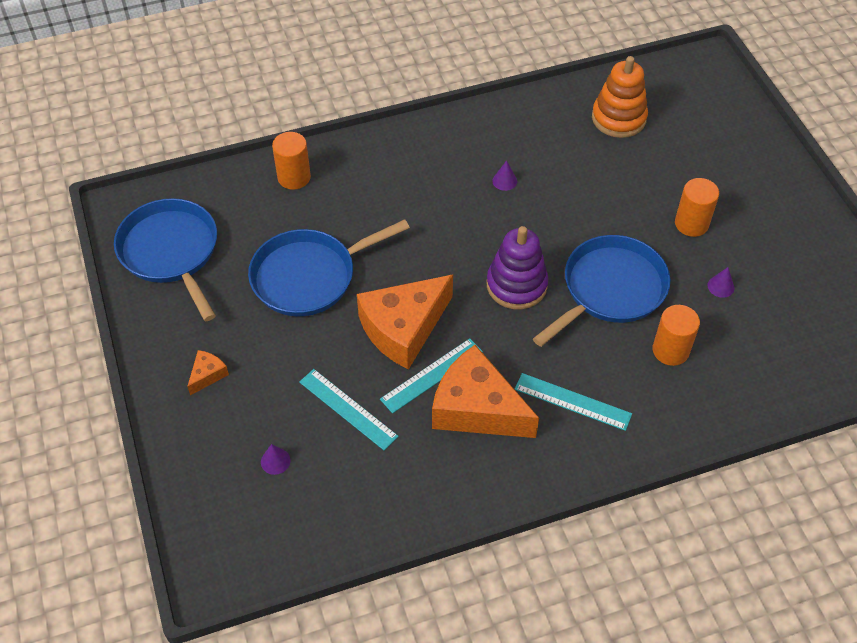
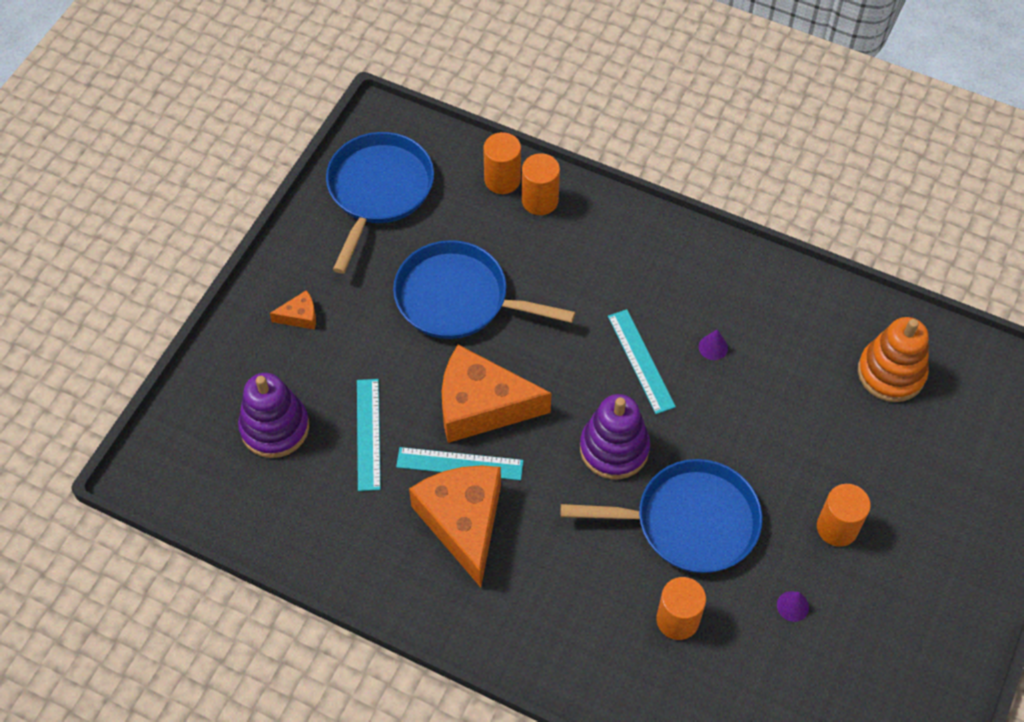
camera: 45 degrees right, 5 degrees up
purple cone [261,444,290,475] -> purple stacking toy [238,373,309,458]
turquoise ruler [515,373,632,431] -> turquoise ruler moved to [608,309,676,414]
none -> orange cylinder [483,132,521,194]

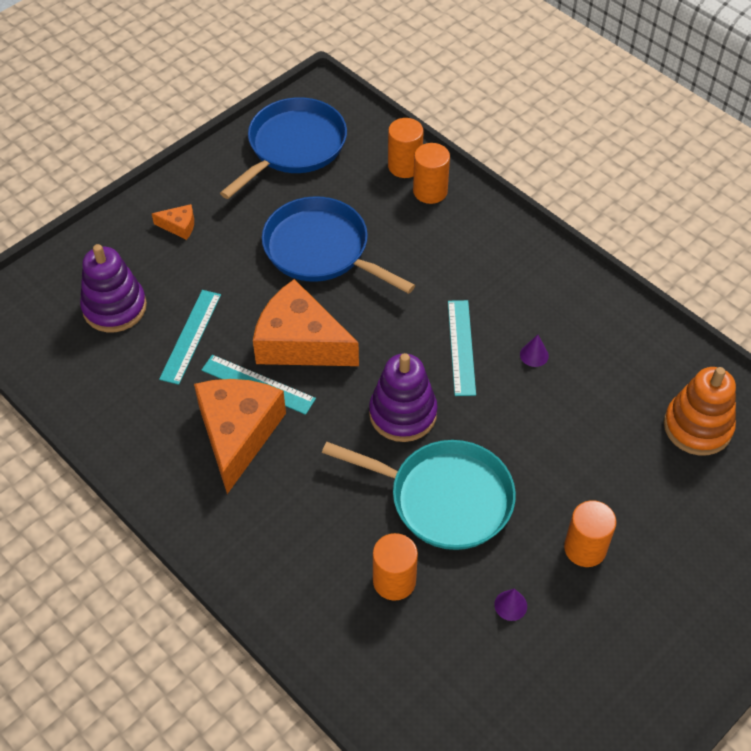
camera: 20 degrees right, 5 degrees down
blue pan [561,459,762,573] -> turquoise pan [322,440,516,550]

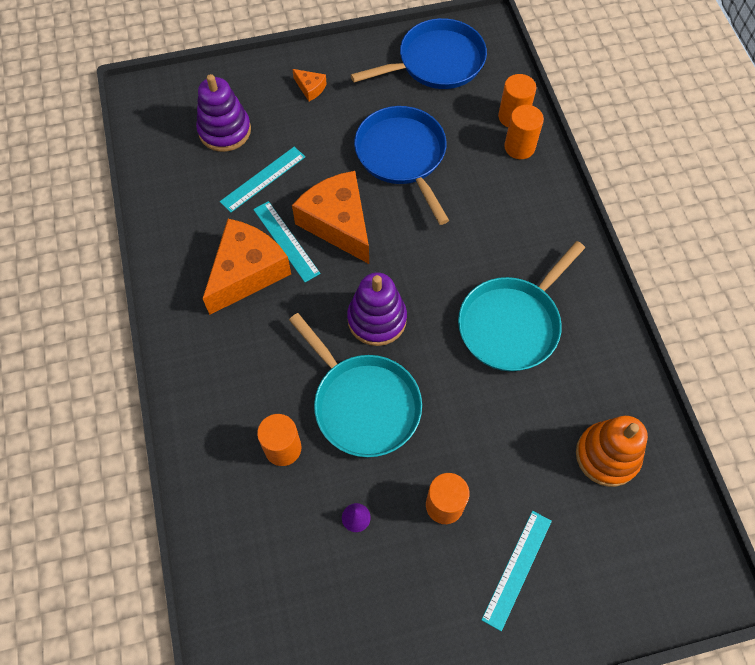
camera: 30 degrees right, 10 degrees up
turquoise ruler [448,300,476,396] -> turquoise ruler moved to [481,511,552,631]
purple cone [520,335,549,367] -> turquoise pan [458,241,585,371]

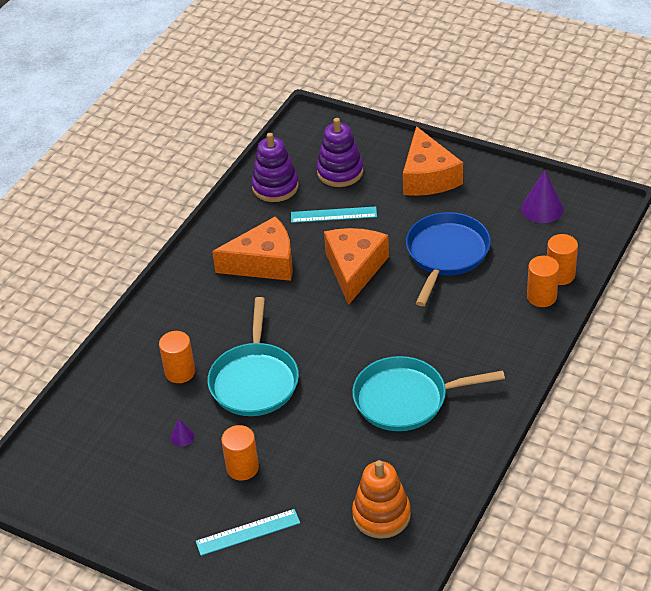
camera: 45 degrees right, 20 degrees down
turquoise ruler [253,201,321,282] -> none
orange cheese [292,69,327,101] -> orange cheese [403,126,463,196], size x2.34
purple stacking toy [347,273,407,346] -> purple stacking toy moved to [251,133,299,202]
blue pan [351,18,487,89] -> purple cone [521,170,564,223]

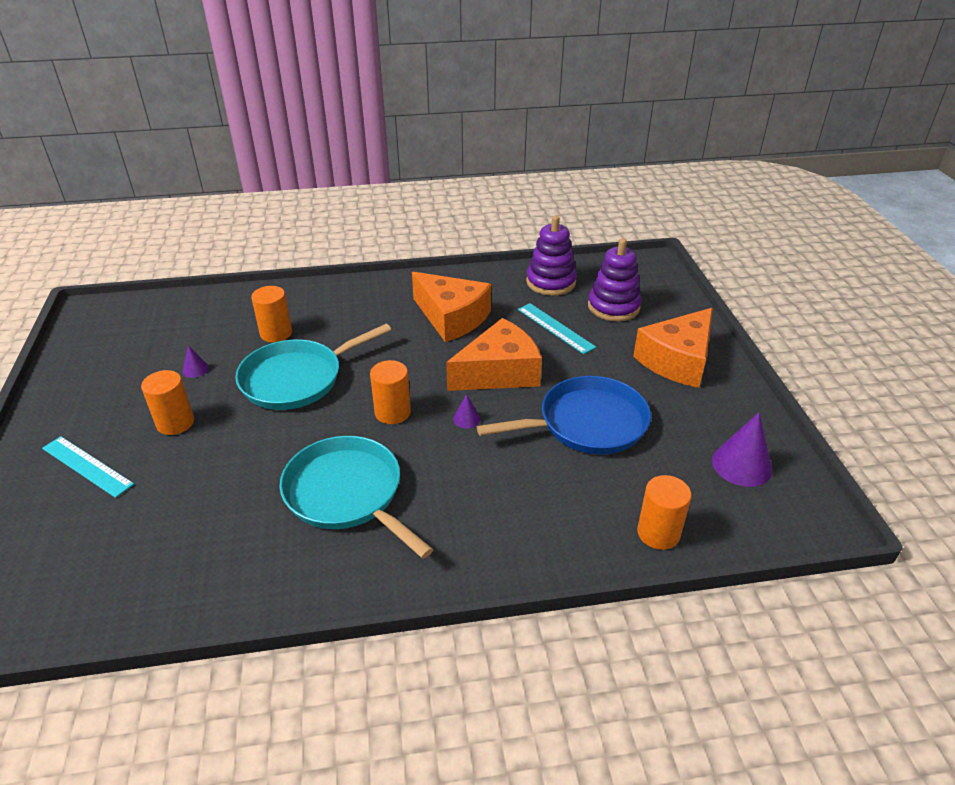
camera: 50 degrees right, 5 degrees down
orange stacking toy [352,460,411,539] -> none
orange cylinder [527,256,559,307] -> orange cylinder moved to [370,360,411,424]
none -> purple cone [453,394,481,429]

